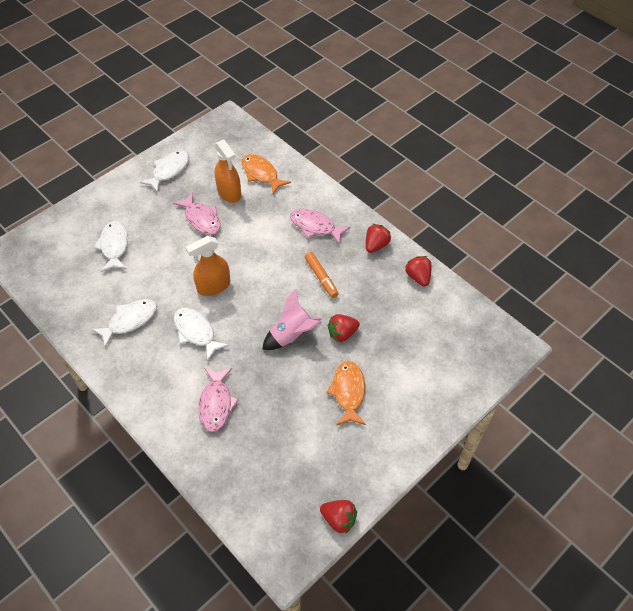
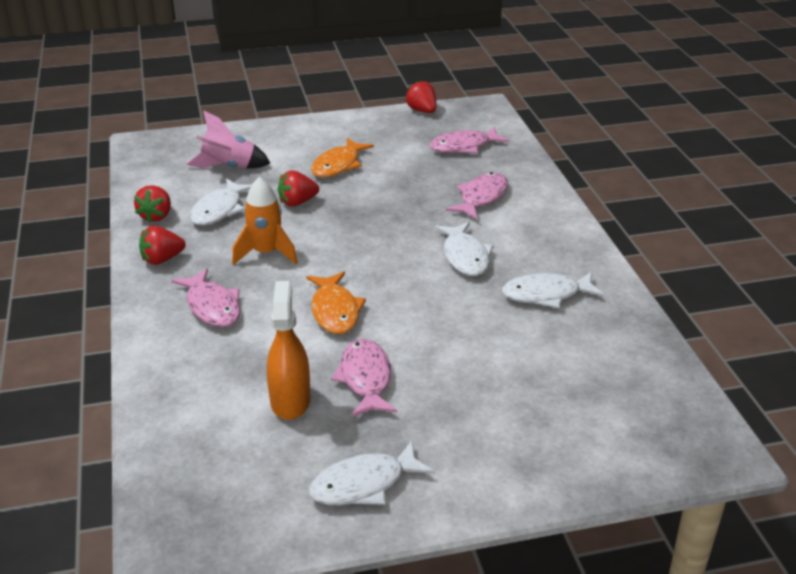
camera: 150 degrees left, 20 degrees down
white fish [93,221,128,272] -> white fish moved to [190,179,252,225]
orange spray bottle [186,236,230,296] -> none
orange fish [242,154,291,194] -> orange fish moved to [306,272,366,334]
pink rocket [262,289,321,350] -> pink rocket moved to [186,111,270,168]
orange marker [305,252,338,298] -> orange rocket [232,177,298,265]
red strawberry [328,314,360,342] -> red strawberry turned 150 degrees clockwise [278,171,319,206]
none -> pink fish [429,126,509,153]

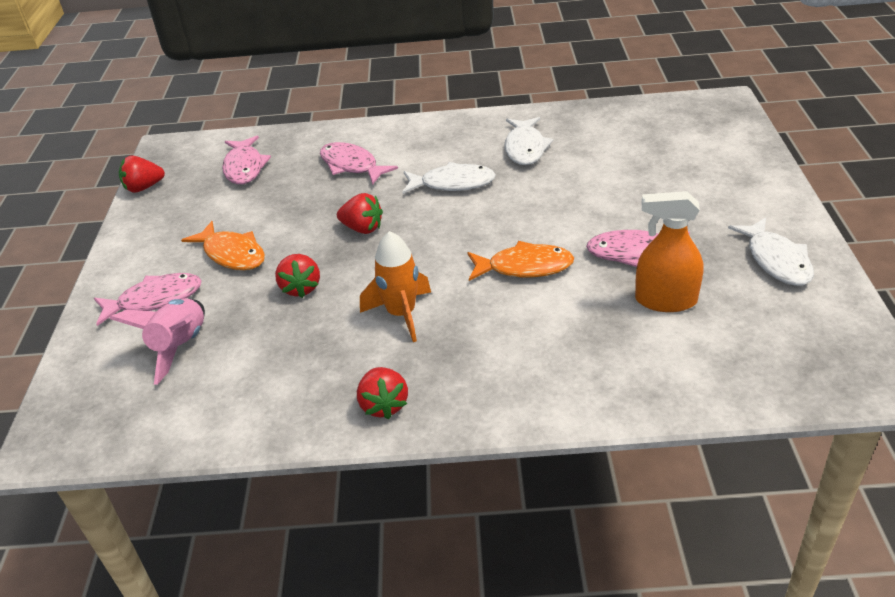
camera: 75 degrees left, 5 degrees up
red strawberry [134,185,171,222] -> red strawberry moved to [337,193,383,234]
pink fish [171,268,240,327] -> pink fish moved to [94,273,202,326]
white fish [190,179,252,225] -> none

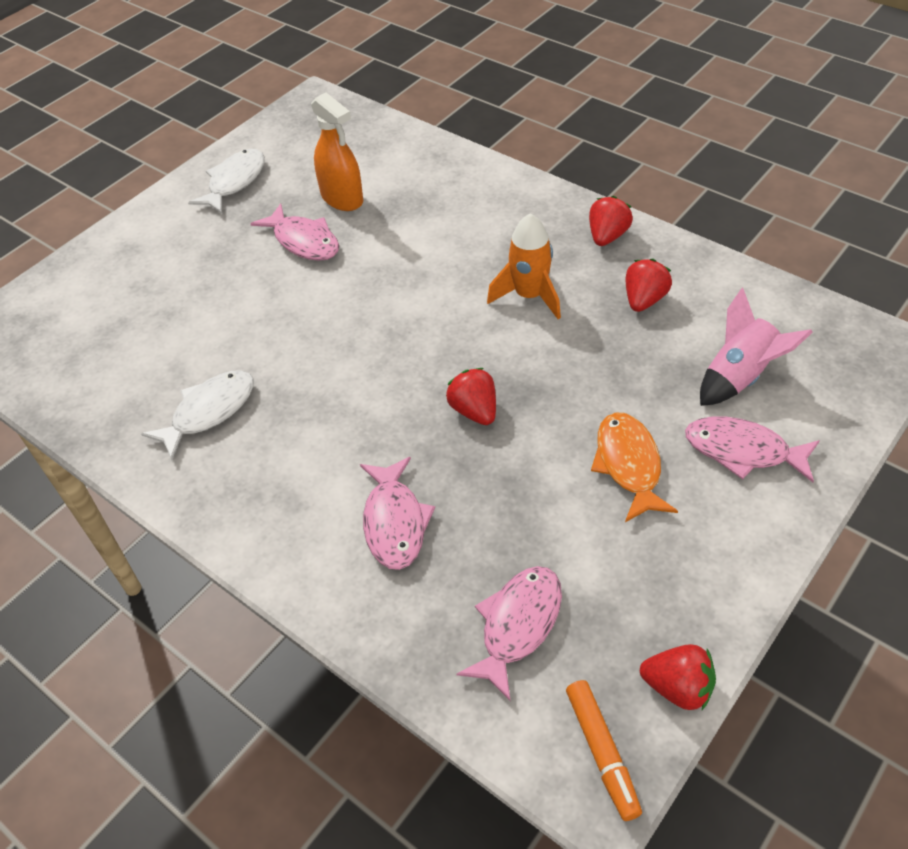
camera: 140 degrees left, 10 degrees up
red strawberry [275,254,320,298] -> red strawberry moved to [626,259,672,312]
white fish [402,162,496,194] -> none
orange fish [467,241,574,281] -> none
none -> orange marker [566,680,642,821]

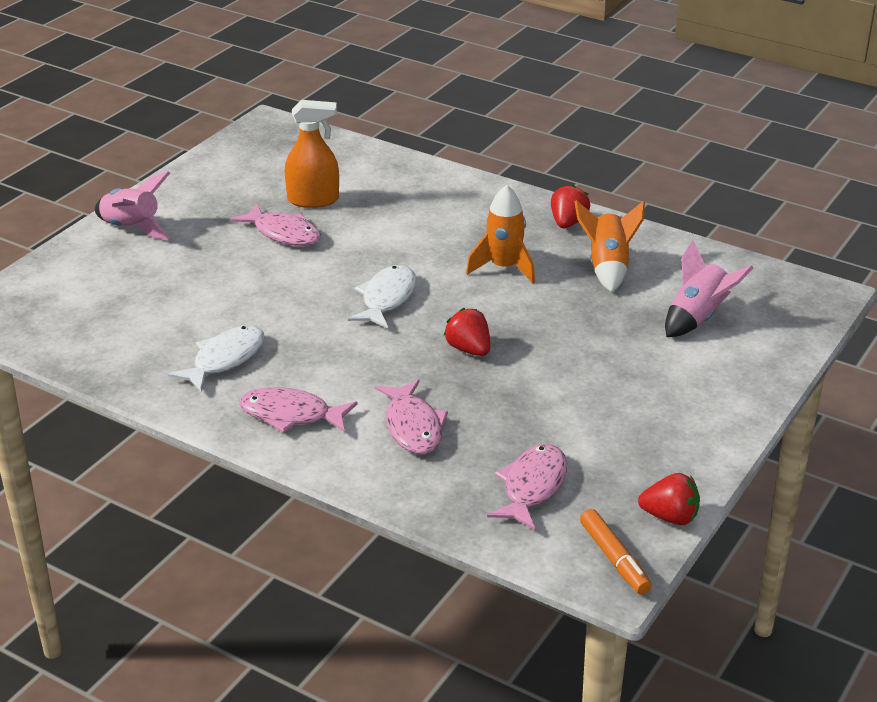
camera: 10 degrees left, 15 degrees down
white fish [188,149,265,214] -> white fish moved to [348,265,416,329]
orange spray bottle [311,92,363,211] -> orange spray bottle turned 45 degrees counterclockwise [285,100,339,208]
orange fish [591,413,678,522] -> none
red strawberry [626,259,672,312] -> orange rocket [575,200,645,292]
pink fish [685,416,820,482] -> pink fish moved to [239,387,357,433]
none -> pink rocket [95,171,170,239]

